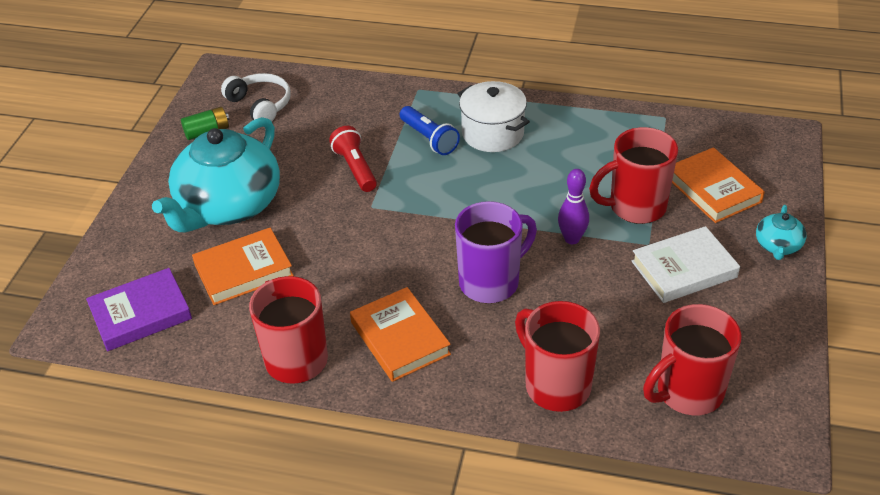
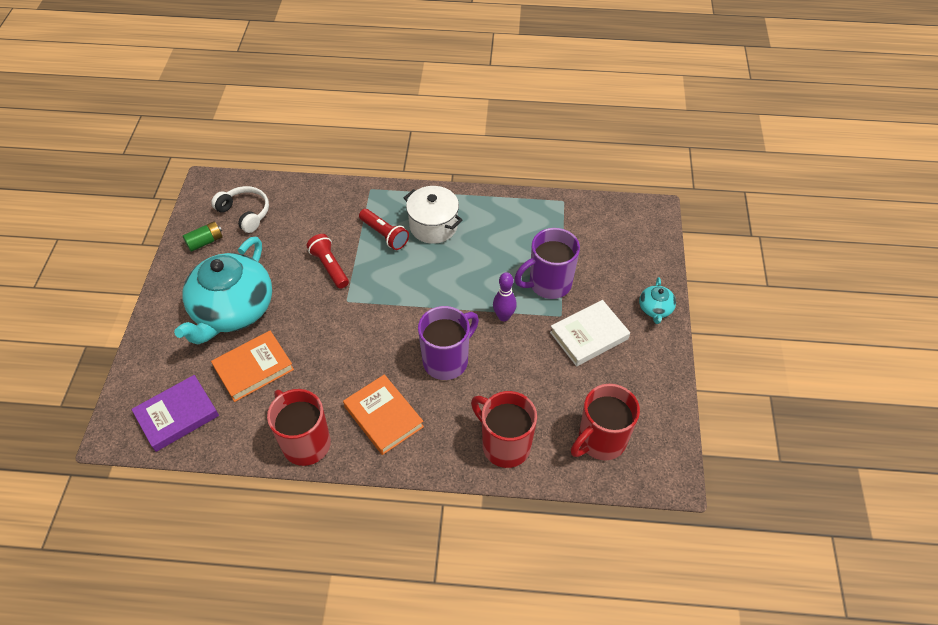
camera: 10 degrees left, 10 degrees up
blue flashlight [400,106,460,155] -> red flashlight [359,209,409,250]
red mug [589,127,678,224] -> purple mug [515,228,580,299]
orange book [672,147,765,223] -> none

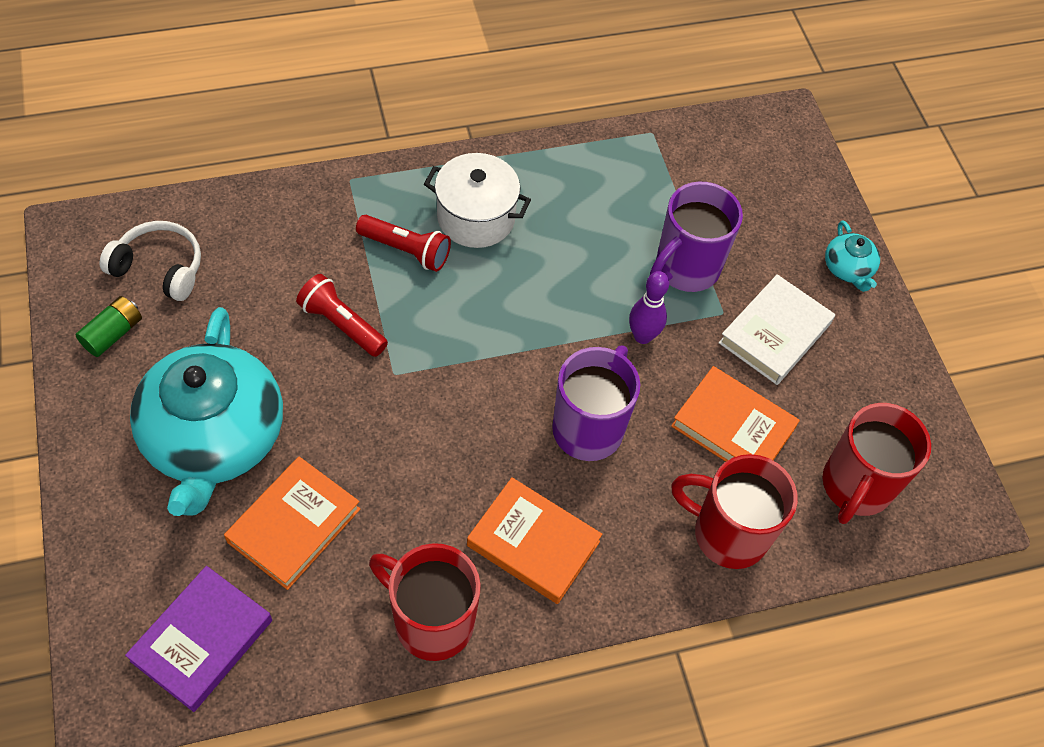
camera: 25 degrees left, 5 degrees up
none -> orange book [671,366,800,462]

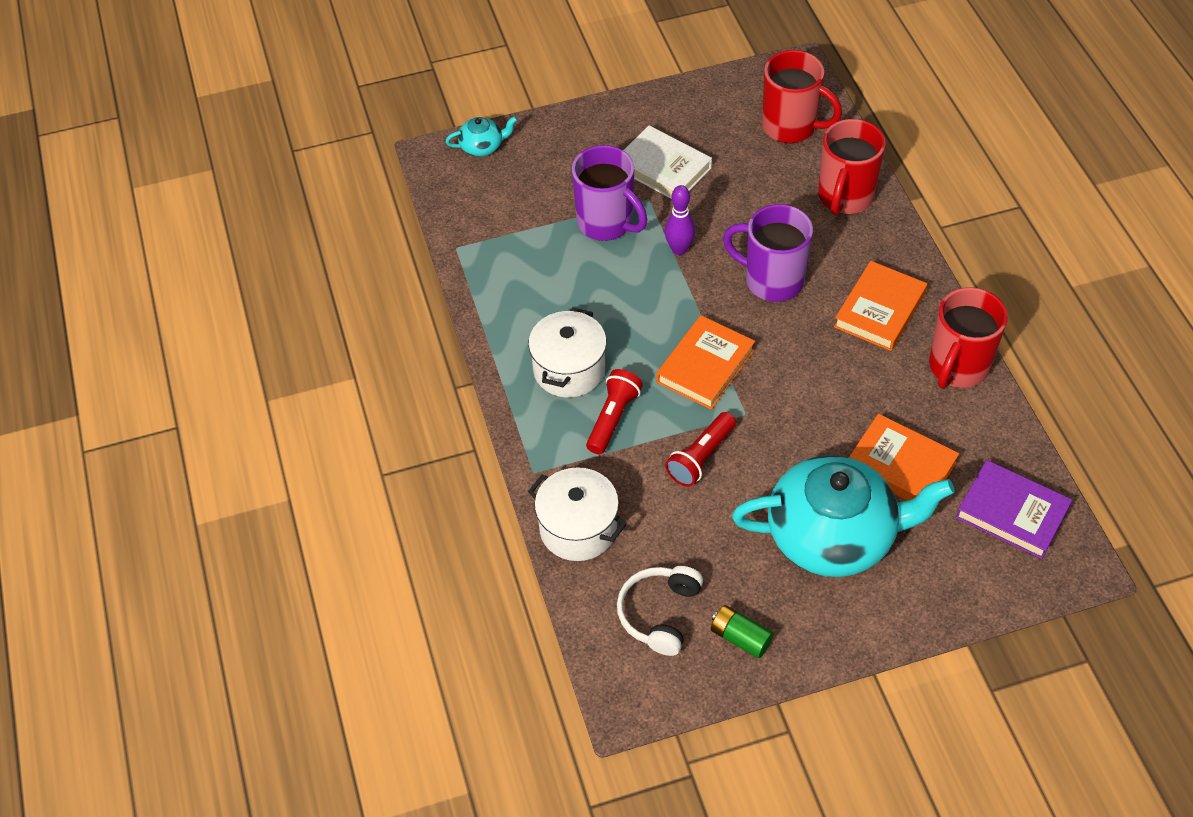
camera: 85 degrees left, 5 degrees down
orange book [671,366,800,462] -> orange book moved to [656,315,755,410]
turquoise teapot [825,221,880,292] -> turquoise teapot moved to [446,116,517,156]
none -> white pot [528,467,627,561]

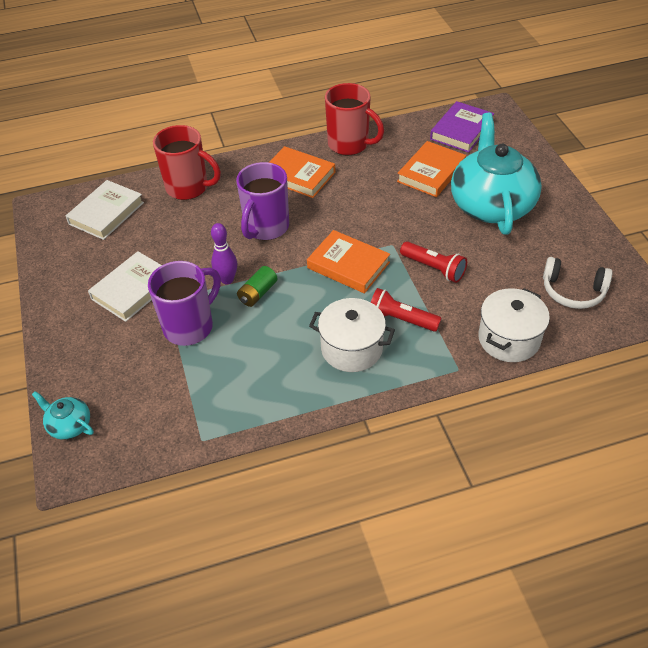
camera: 90 degrees left, 5 degrees down
turquoise teapot [446,116,517,156] -> turquoise teapot turned 45 degrees counterclockwise [32,391,94,440]
green battery [711,605,774,658] -> green battery moved to [237,266,277,307]
red mug [762,50,842,143] -> white book [66,180,144,240]

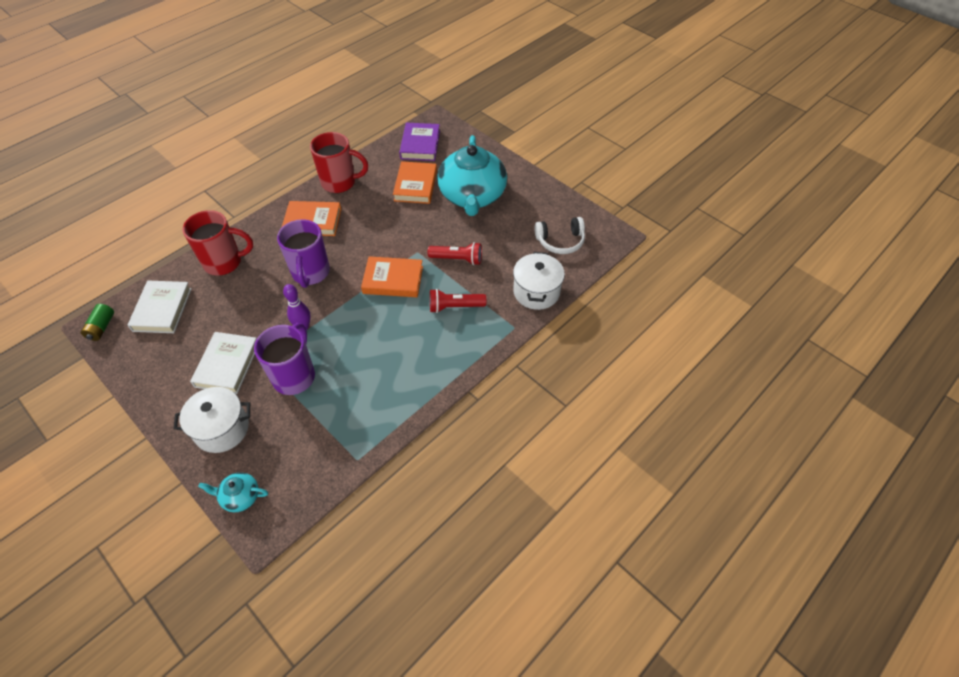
camera: 30 degrees left, 5 degrees up
green battery [237,266,277,307] -> green battery moved to [81,304,114,341]
white pot [309,298,395,372] -> white pot moved to [174,387,250,453]
turquoise teapot [451,113,542,235] -> turquoise teapot turned 150 degrees counterclockwise [437,135,507,216]

